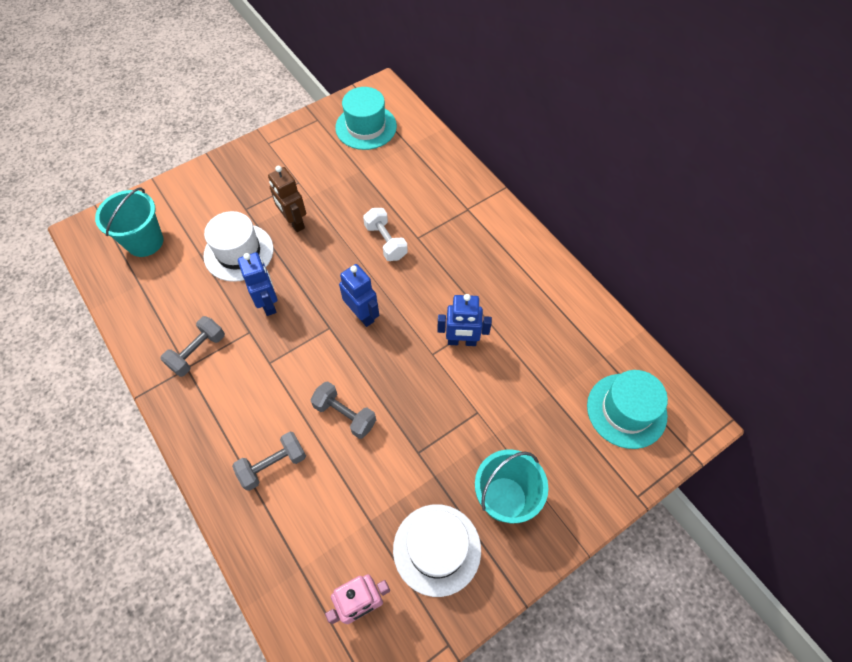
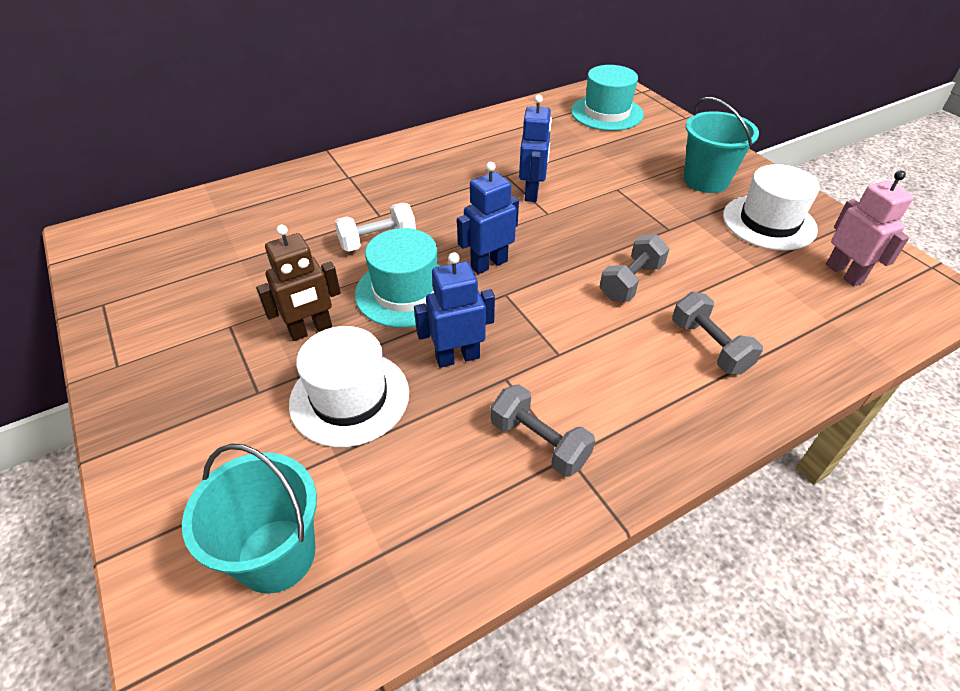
camera: 85 degrees left, 15 degrees down
turquoise hat [335,87,397,150] -> turquoise hat moved to [355,228,441,328]

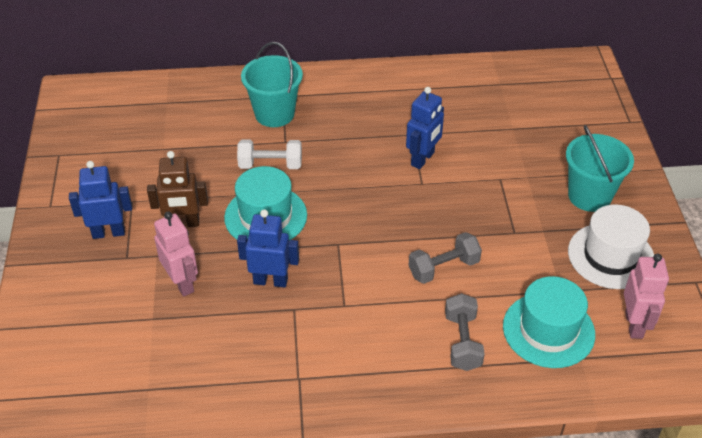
camera: 25 degrees right, 0 degrees up
turquoise bucket [182,443,317,594] -> turquoise bucket moved to [241,42,303,127]
white hat [289,326,409,447] -> pink robot [154,212,198,297]
blue robot [457,162,519,274] -> blue robot moved to [69,161,132,239]
grey dumbbell [491,384,595,477] -> none
turquoise hat [571,65,644,131] -> turquoise hat moved to [503,276,595,368]

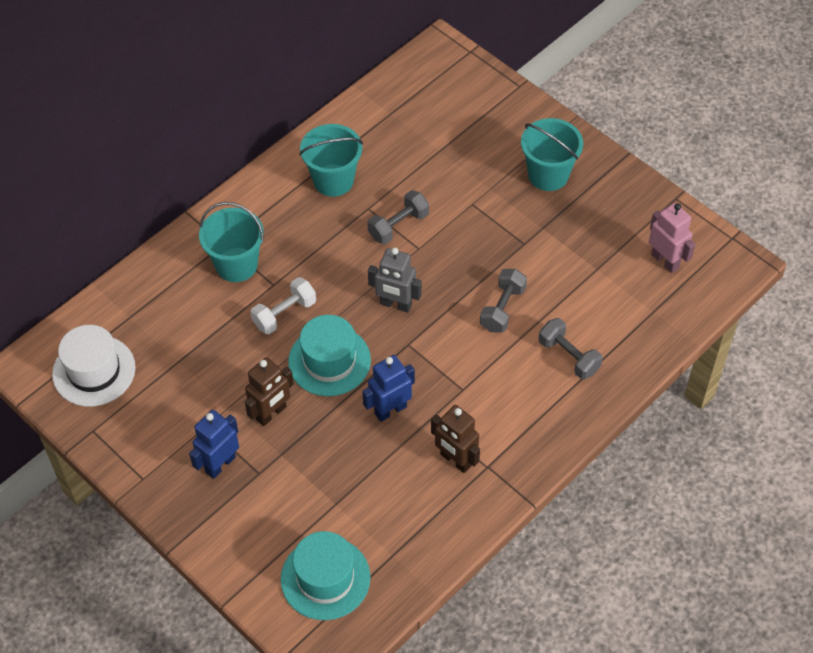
camera: 40 degrees left, 10 degrees up
pink robot [154,212,198,297] -> none
blue robot [406,87,444,169] -> grey dumbbell [368,190,429,244]
turquoise hat [503,276,595,368] -> turquoise hat moved to [281,531,370,620]
white hat [568,204,654,289] -> white hat moved to [52,325,136,407]
none -> turquoise bucket [299,124,363,197]
none -> grey robot [368,248,422,313]
none -> brown robot [431,405,480,473]

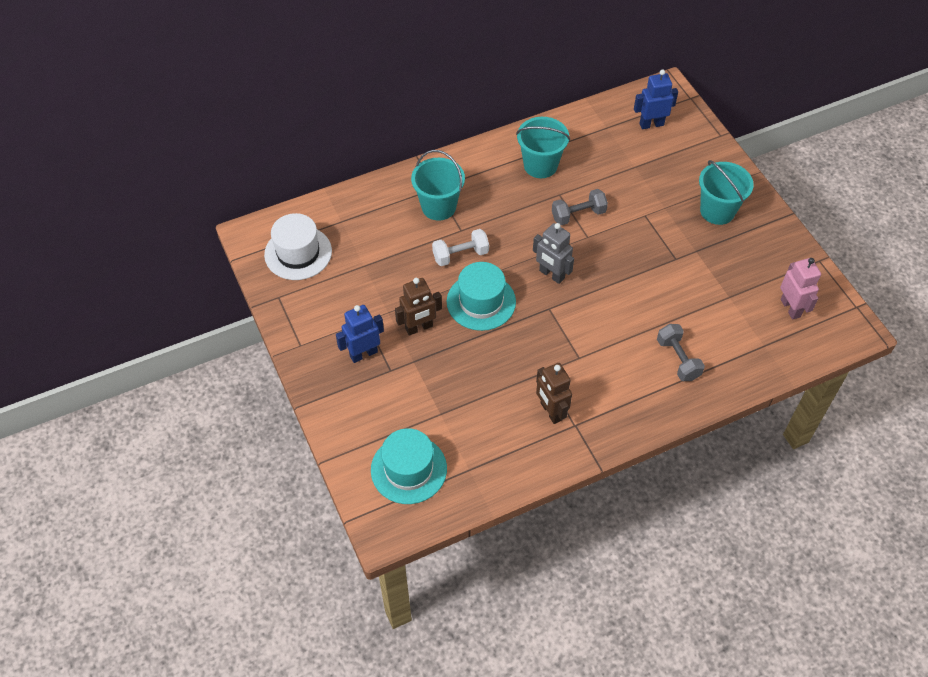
camera: 20 degrees right, 0 degrees up
blue robot [362,355,415,422] -> blue robot moved to [634,69,678,129]
grey dumbbell [480,269,527,333] -> none

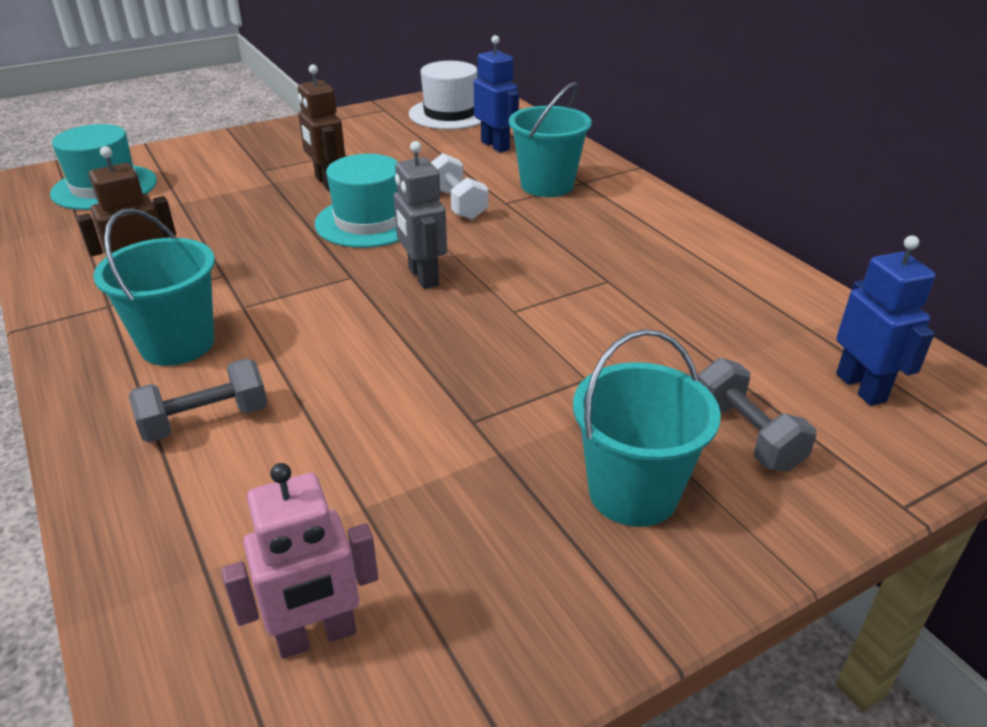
camera: 85 degrees right, 20 degrees down
blue robot [336,305,384,363] -> blue robot moved to [474,35,519,153]
turquoise bucket [516,117,570,178] -> turquoise bucket moved to [93,208,215,366]
grey robot [533,223,574,284] -> grey robot turned 60 degrees counterclockwise [394,141,447,289]
grey dumbbell [552,189,608,225] -> grey dumbbell moved to [698,358,816,472]

